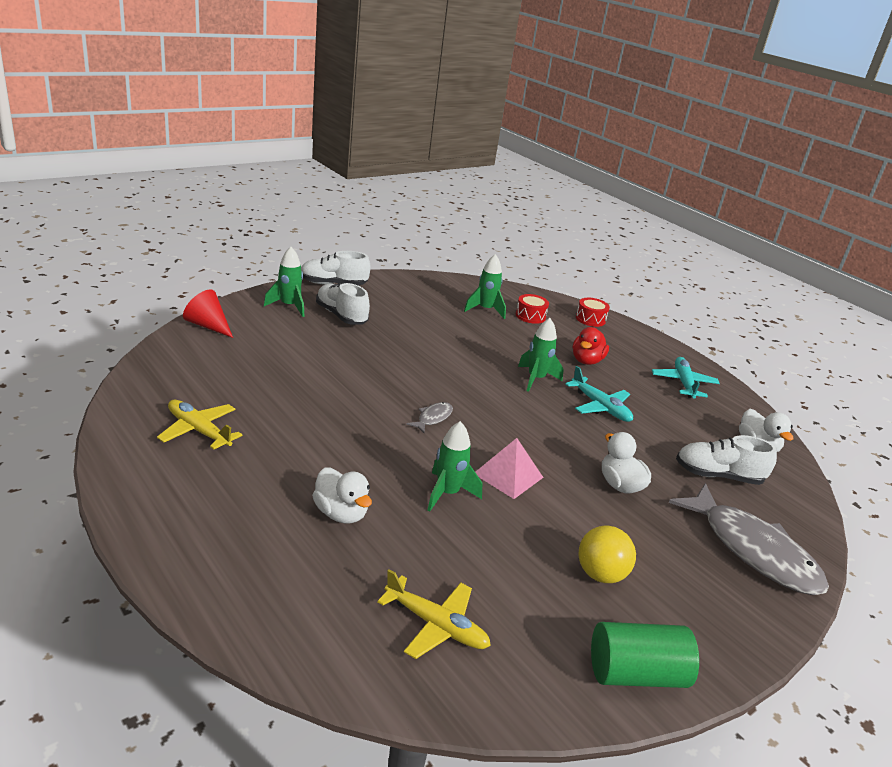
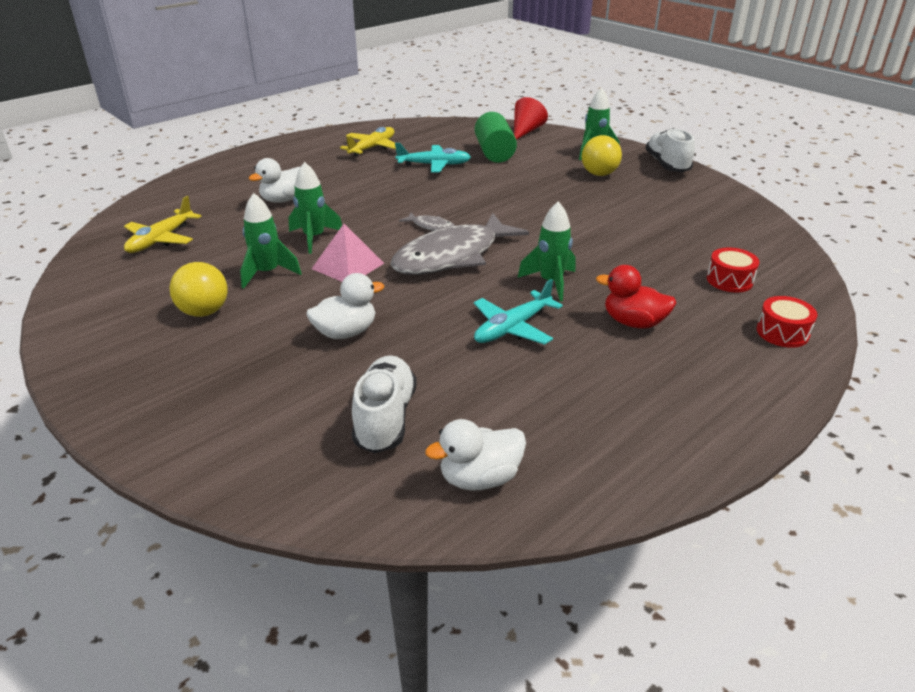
camera: 90 degrees right, 5 degrees up
white shoe [316,283,370,325] -> yellow ball [582,135,622,176]
green rocket [464,254,506,319] -> green rocket moved to [240,193,302,289]
green cylinder [591,622,699,688] -> green cylinder moved to [475,112,517,163]
turquoise plane [652,357,720,399] -> turquoise plane moved to [395,143,471,173]
grey fish [669,483,829,595] -> grey fish moved to [390,213,529,275]

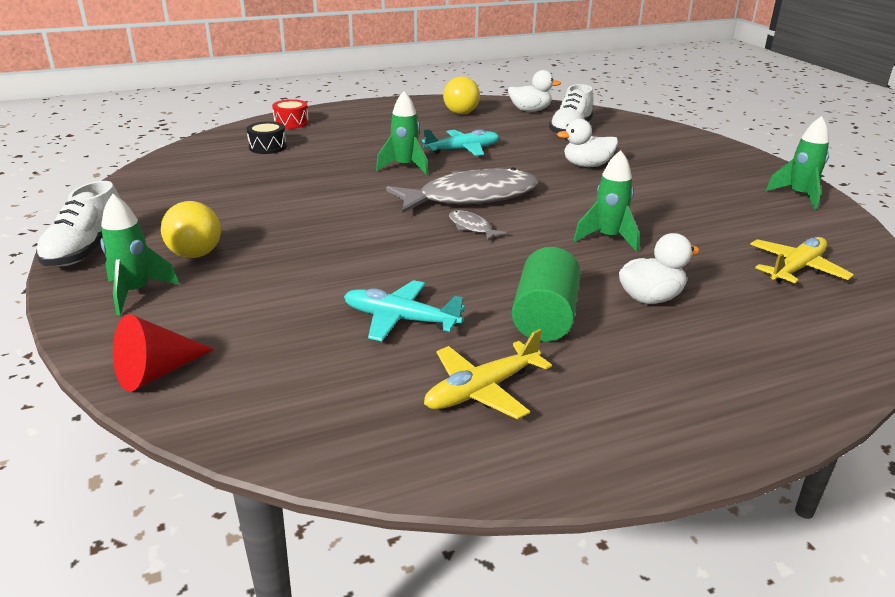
camera: 160 degrees left, 5 degrees down
yellow ball [170,262,228,317] -> yellow ball moved to [443,76,480,114]
green rocket [240,193,302,289] -> green rocket moved to [766,116,829,210]
pink pyramid [312,224,384,282] -> none
green cylinder [475,112,517,163] -> green cylinder moved to [512,247,581,342]
red duck [596,265,676,329] -> none
red drum [707,248,759,292] -> black drum [246,121,287,154]

